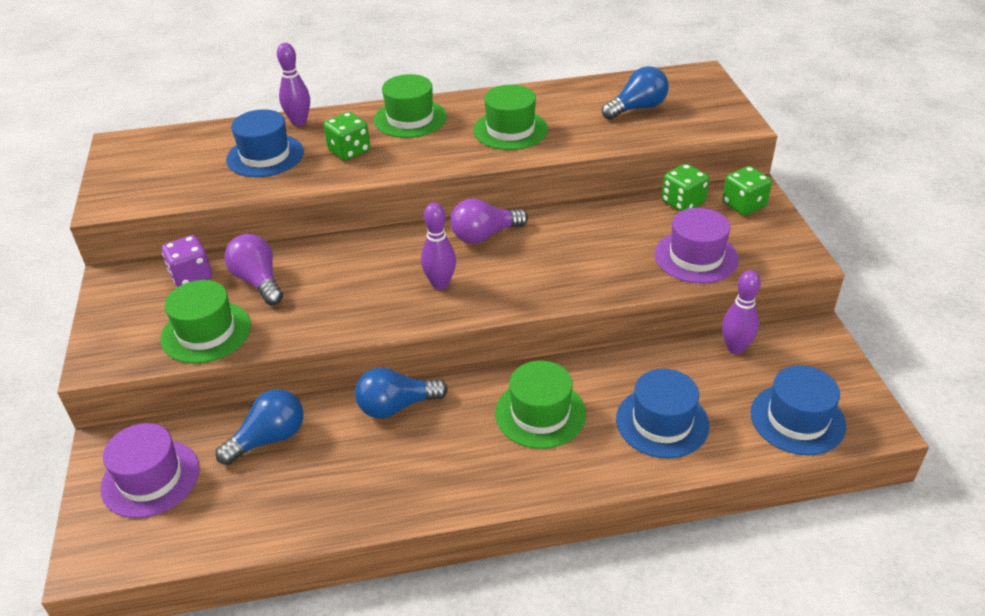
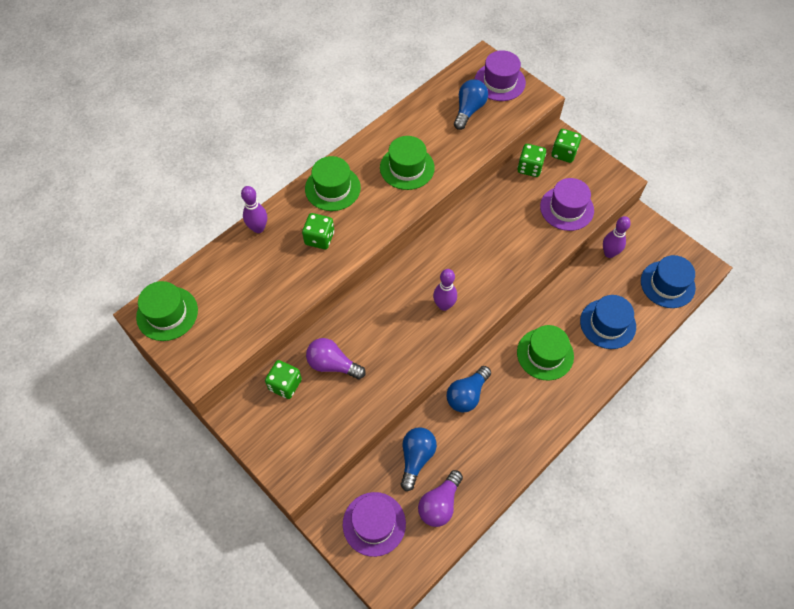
camera: 35 degrees left, 20 degrees up
green hat [161,280,251,363] -> green hat moved to [136,281,198,341]
purple dice [162,235,212,287] -> green dice [265,360,302,399]
blue hat [226,109,304,177] -> none
purple light bulb [451,198,528,244] -> purple light bulb moved to [418,470,463,527]
none -> purple hat [475,50,526,101]

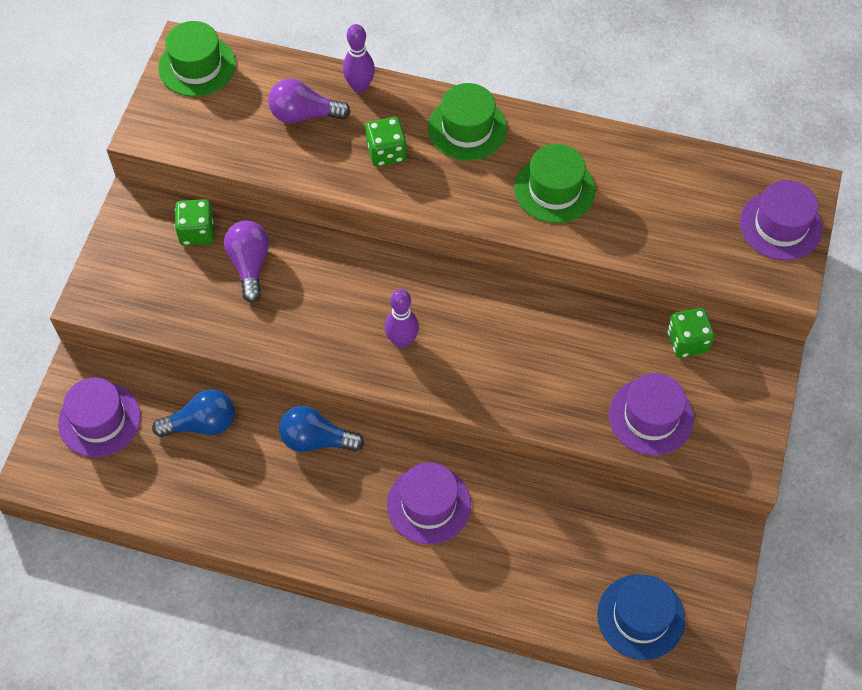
camera: 60 degrees right, 0 degrees up
purple light bulb [418,470,463,527] -> purple light bulb moved to [268,79,351,123]
blue light bulb [454,79,488,130] -> none
green hat [517,325,574,380] -> purple hat [387,462,471,544]
green dice [551,129,582,163] -> none
blue hat [580,295,636,349] -> none
purple bowling pin [603,216,631,258] -> none

